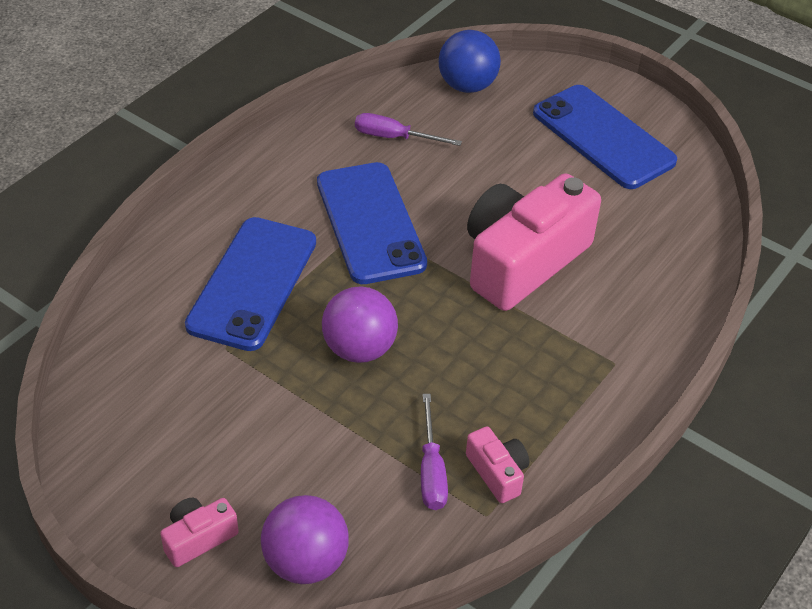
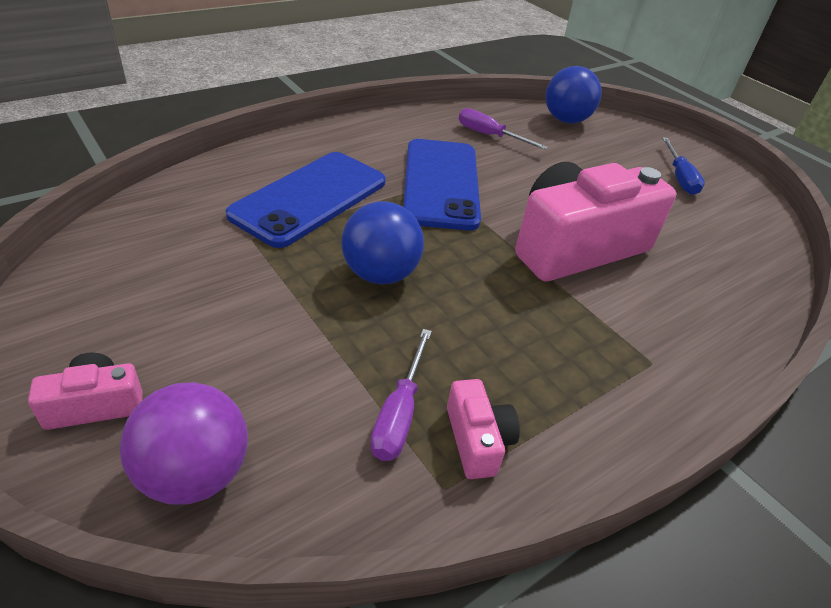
camera: 15 degrees right, 5 degrees down
purple ball [322,286,398,363] -> blue ball [341,201,424,284]
blue phone [533,85,677,189] -> blue screwdriver [662,137,705,195]

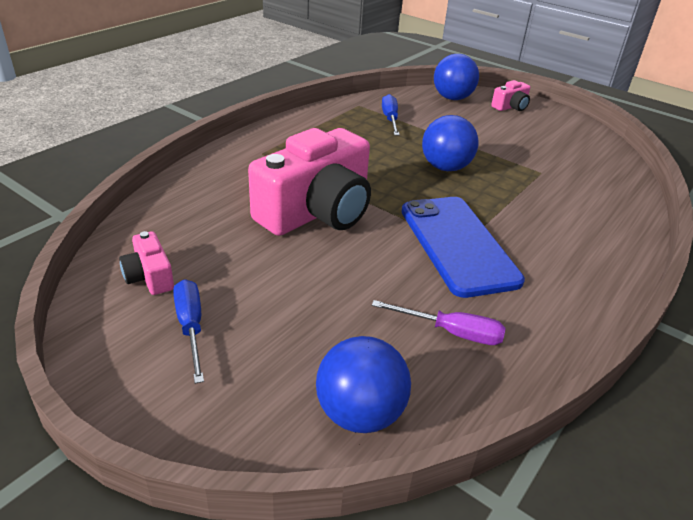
camera: 165 degrees right, 5 degrees down
purple ball [120,382,248,504] -> blue ball [434,54,479,100]
blue phone [226,152,386,248] -> none
purple screwdriver [370,329,432,461] -> blue screwdriver [382,94,399,135]
pink camera [447,379,520,479] -> pink camera moved to [119,231,174,295]

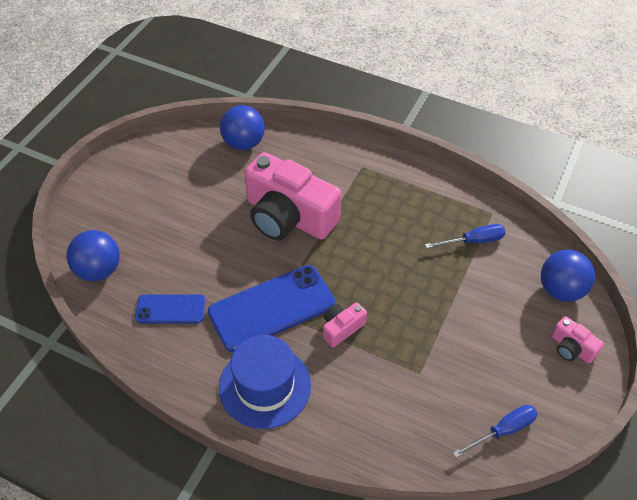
camera: 80 degrees right, 15 degrees up
pink camera [119,231,174,295] -> pink camera moved to [323,302,367,347]
blue screwdriver [173,279,204,384] -> blue screwdriver moved to [453,405,538,458]
purple screwdriver [372,300,506,345] -> blue phone [135,294,205,323]
blue ball [422,115,479,171] -> blue ball moved to [220,105,265,150]
none -> blue hat [219,335,311,429]

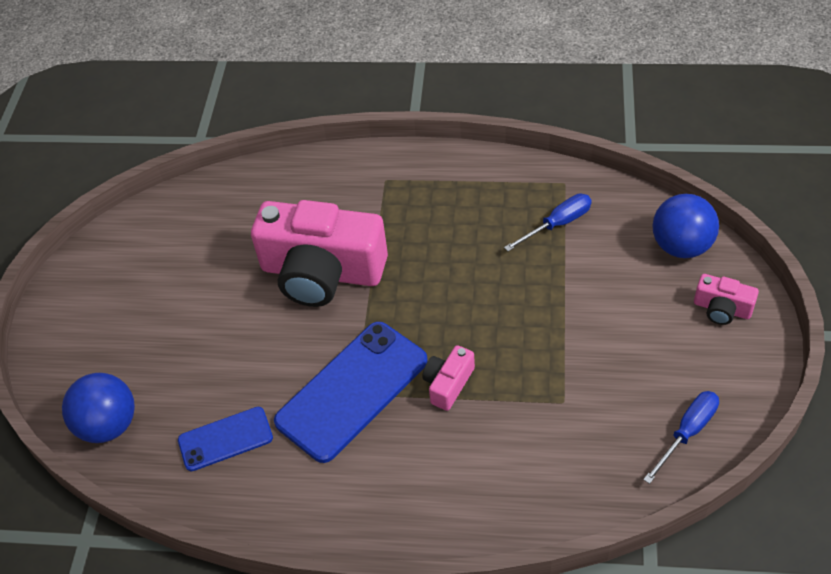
camera: 15 degrees left, 0 degrees up
blue hat [219,335,311,429] -> none
blue ball [220,105,265,150] -> none

